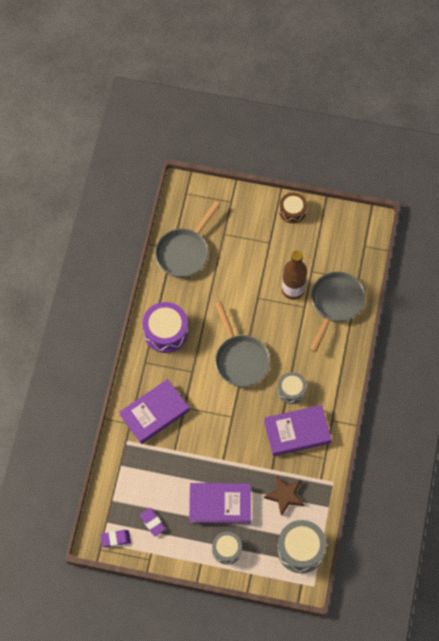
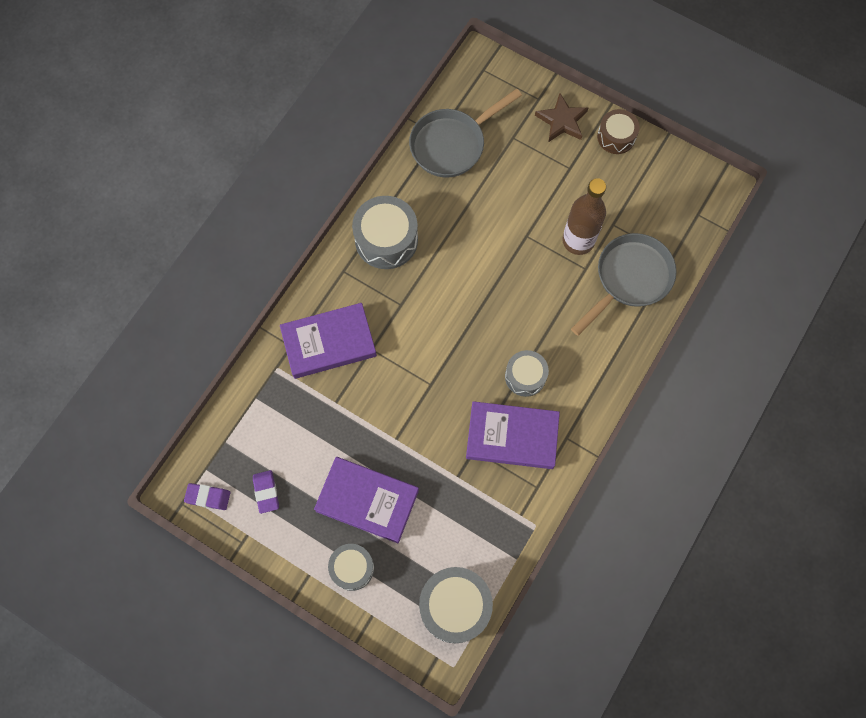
camera: 20 degrees right, 5 degrees up
purple drum [142,302,188,353] -> grey drum [352,196,418,269]
grey pan [214,301,270,387] -> none
brown star [264,475,304,516] -> brown star moved to [535,93,589,142]

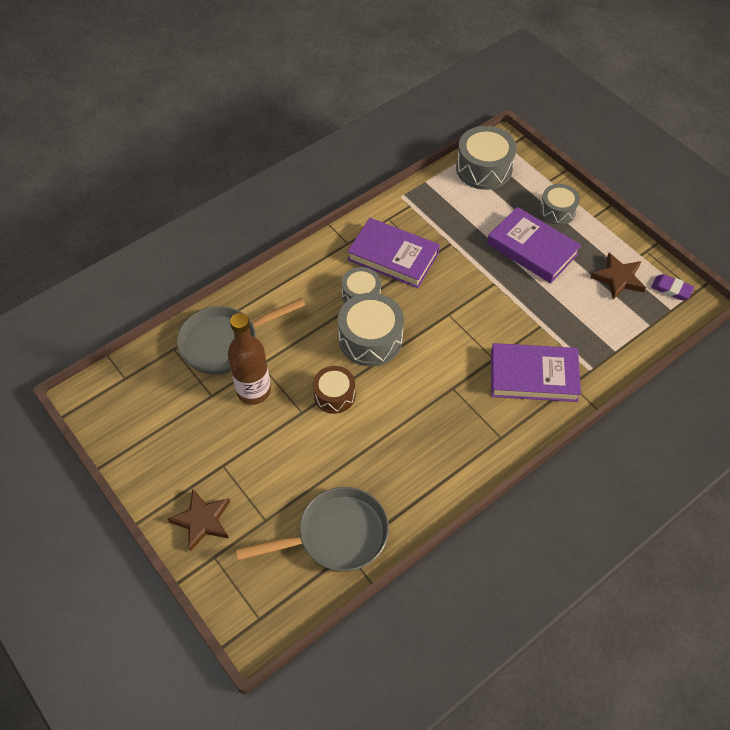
camera: 160 degrees left, 15 degrees down
purple eraser [253,470,279,514] -> brown star [590,253,646,300]
grey drum [352,196,418,269] -> grey drum moved to [338,293,404,366]
brown drum [597,109,640,154] -> brown drum moved to [313,366,356,414]

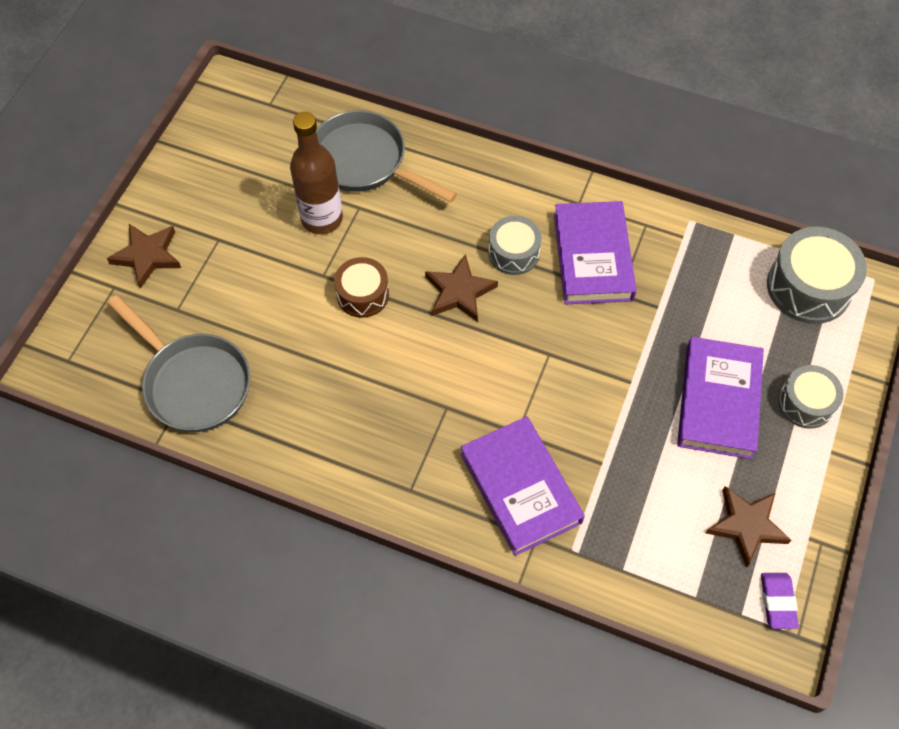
camera: 60 degrees right, 5 degrees up
grey drum [338,293,404,366] -> brown star [425,254,498,322]

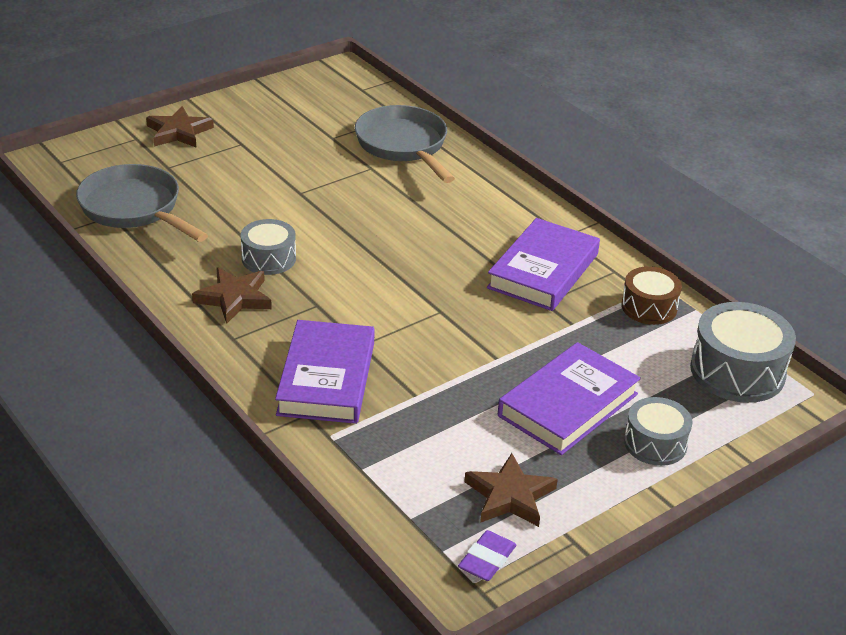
camera: 30 degrees right, 25 degrees down
grey pan [107,295,251,432] -> grey pan turned 150 degrees clockwise [76,164,208,242]
brown bottle [290,112,343,234] -> none
brown drum [334,257,389,318] -> brown drum moved to [621,266,682,325]
brown star [425,254,498,322] -> brown star moved to [192,267,272,324]
grey drum [488,216,542,275] -> grey drum moved to [241,219,296,275]

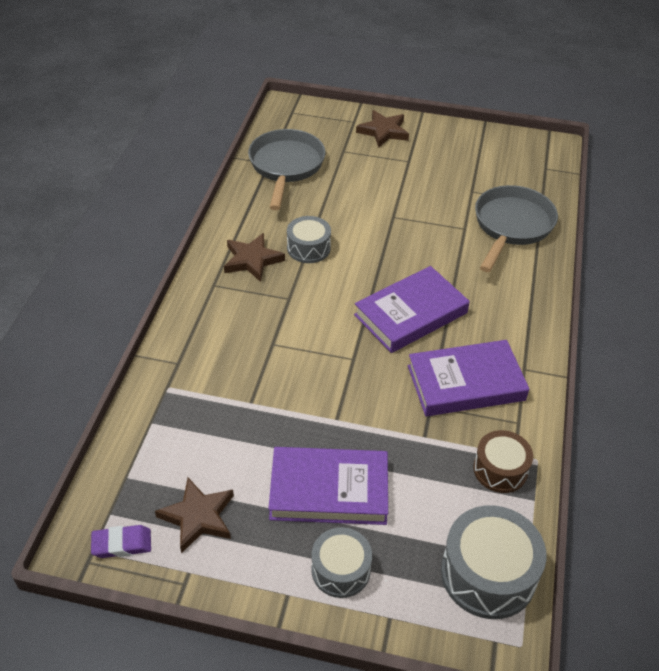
camera: 50 degrees right, 10 degrees up
purple book [275,320,375,424] -> purple book moved to [354,266,470,353]

